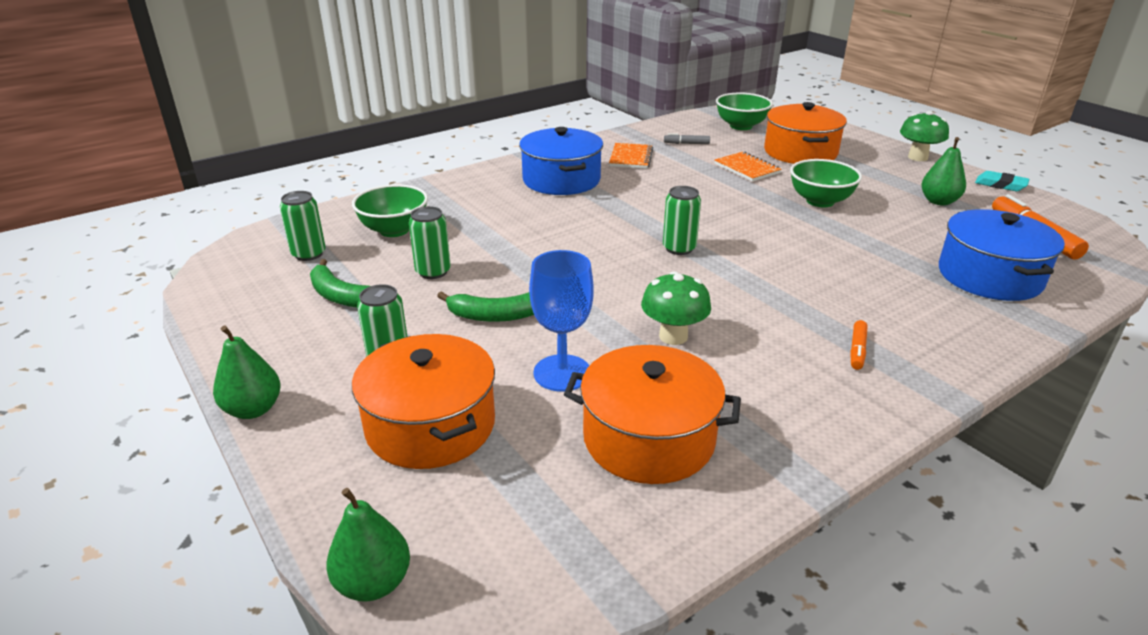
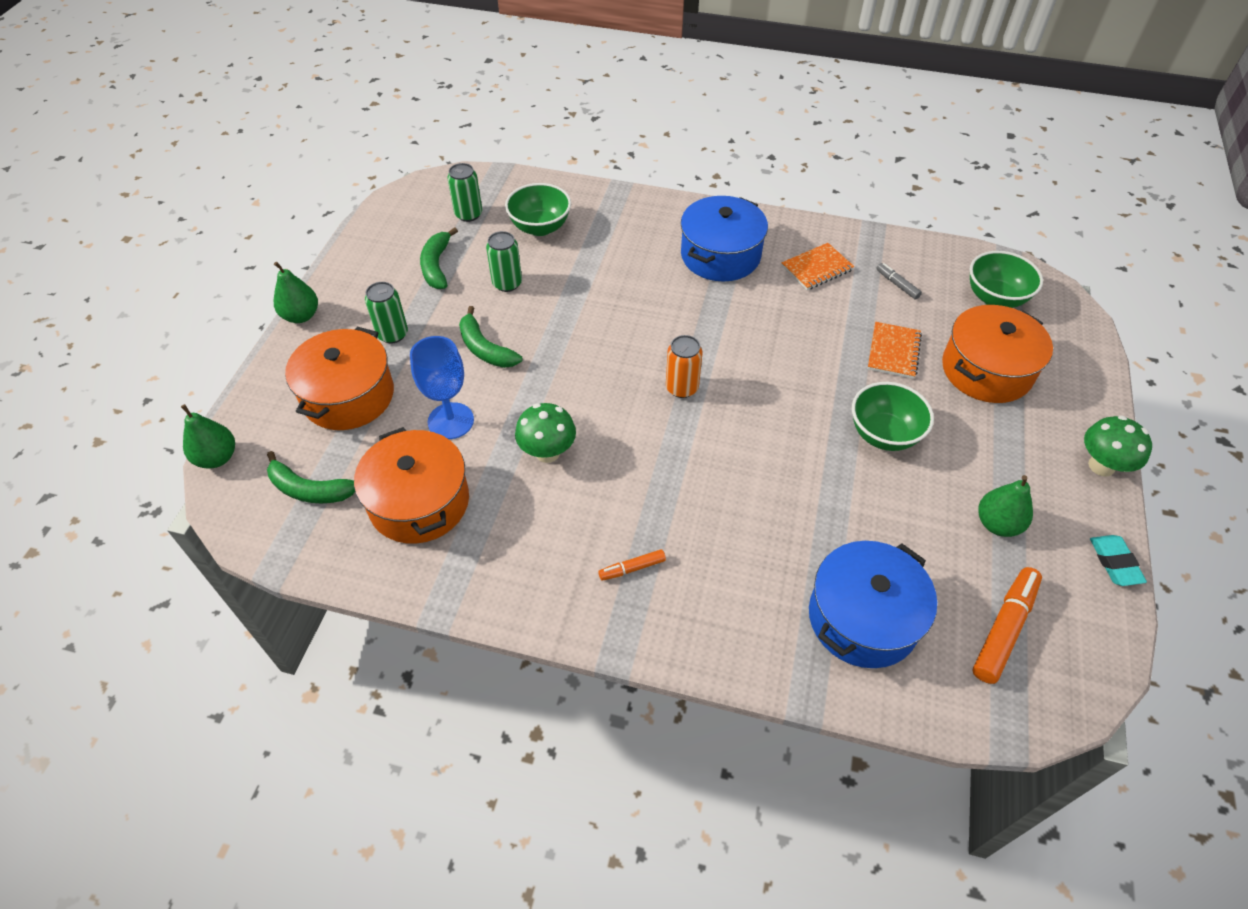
camera: 50 degrees right, 20 degrees up
green can [663,186,701,255] -> orange can [666,335,702,398]
none -> green banana [267,451,355,503]

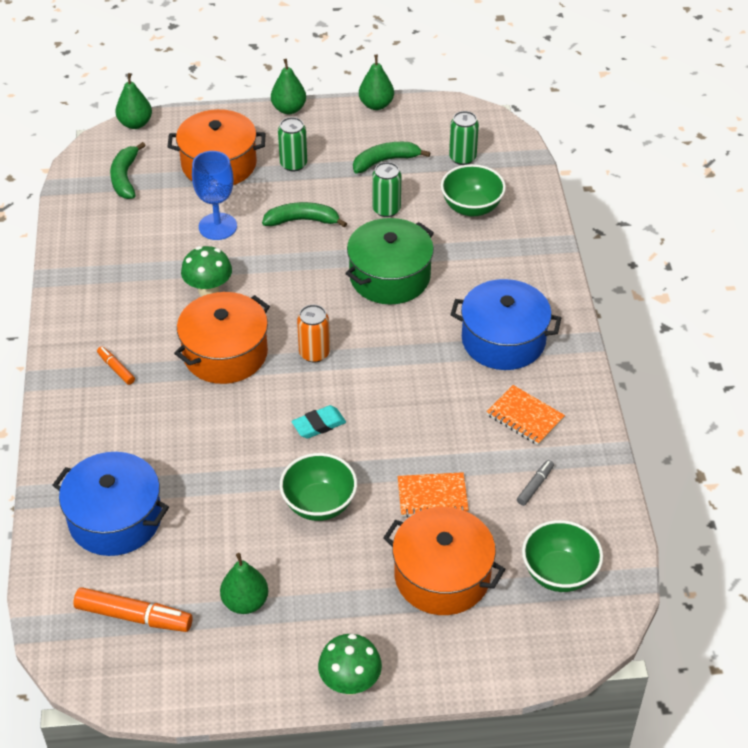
camera: 70 degrees right, 5 degrees down
orange pot [354,427,469,544] -> orange pot moved to [174,292,270,384]
green banana [459,306,522,368] -> green banana turned 60 degrees clockwise [262,202,347,228]
turquoise eraser [1090,535,1147,586] -> turquoise eraser moved to [291,405,346,439]
none -> green pot [345,218,434,304]
none -> green pear [359,55,394,110]

